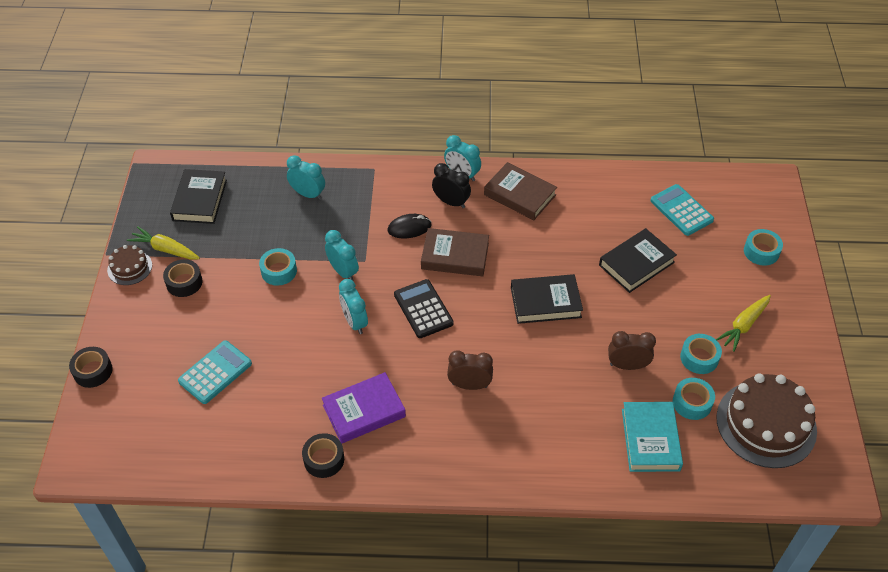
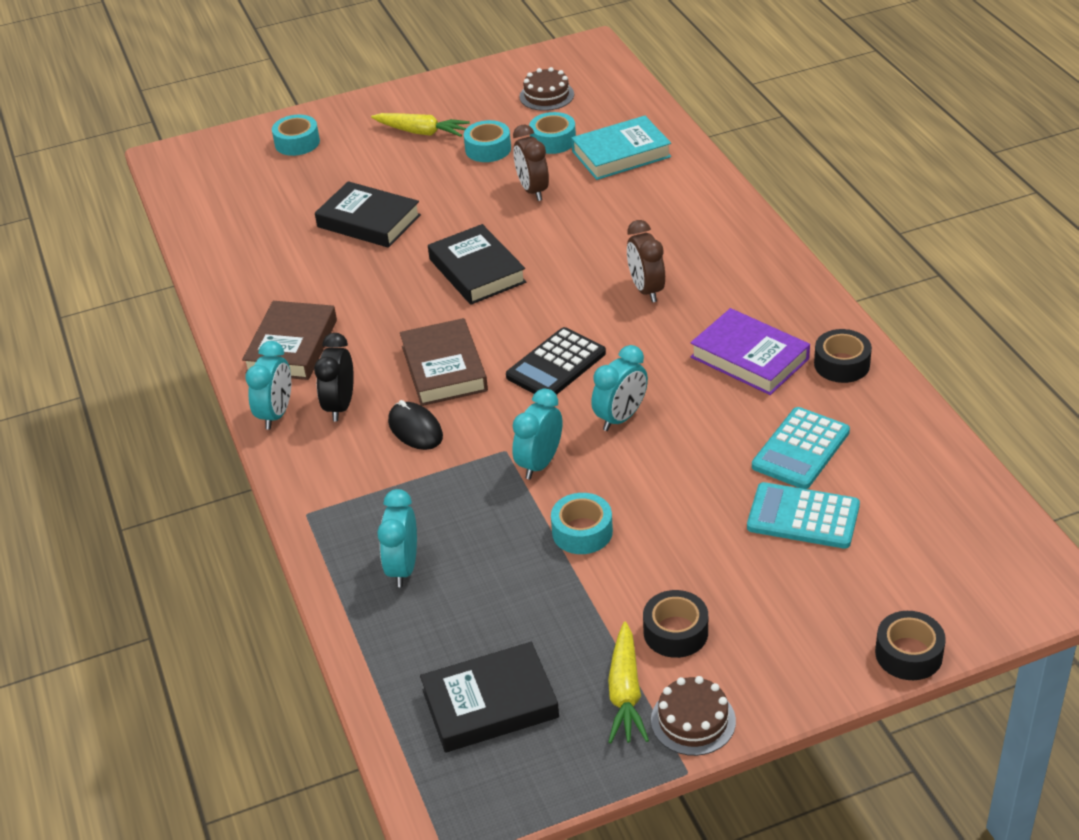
camera: 110 degrees left, 10 degrees down
turquoise calculator [650,184,714,236] -> turquoise calculator moved to [752,407,850,489]
brown cake [716,373,817,468] -> brown cake [519,67,574,111], size x0.50

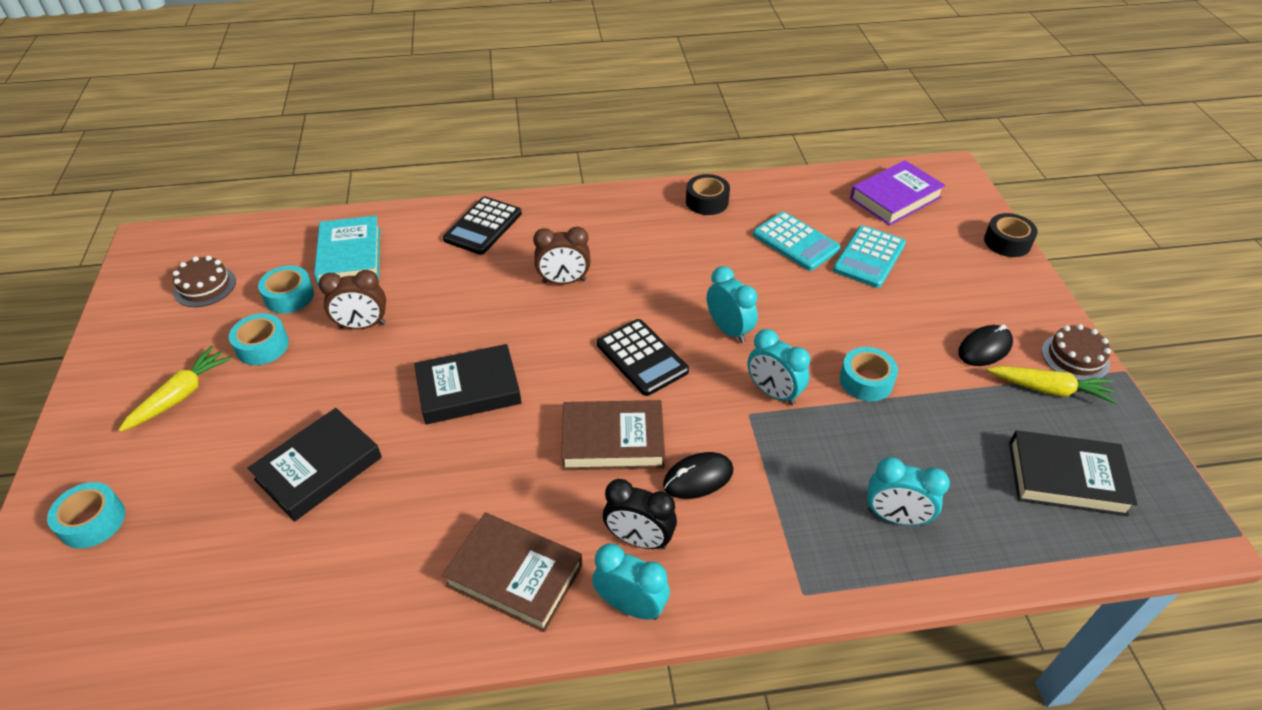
camera: 80 degrees left, 5 degrees up
black book [420,642,559,753] -> black book turned 75 degrees counterclockwise [1009,430,1137,516]
black tape [643,590,708,658] -> black mouse [958,324,1013,366]
purple book [690,308,810,395] -> purple book moved to [850,160,945,226]
none -> black calculator [443,197,522,255]

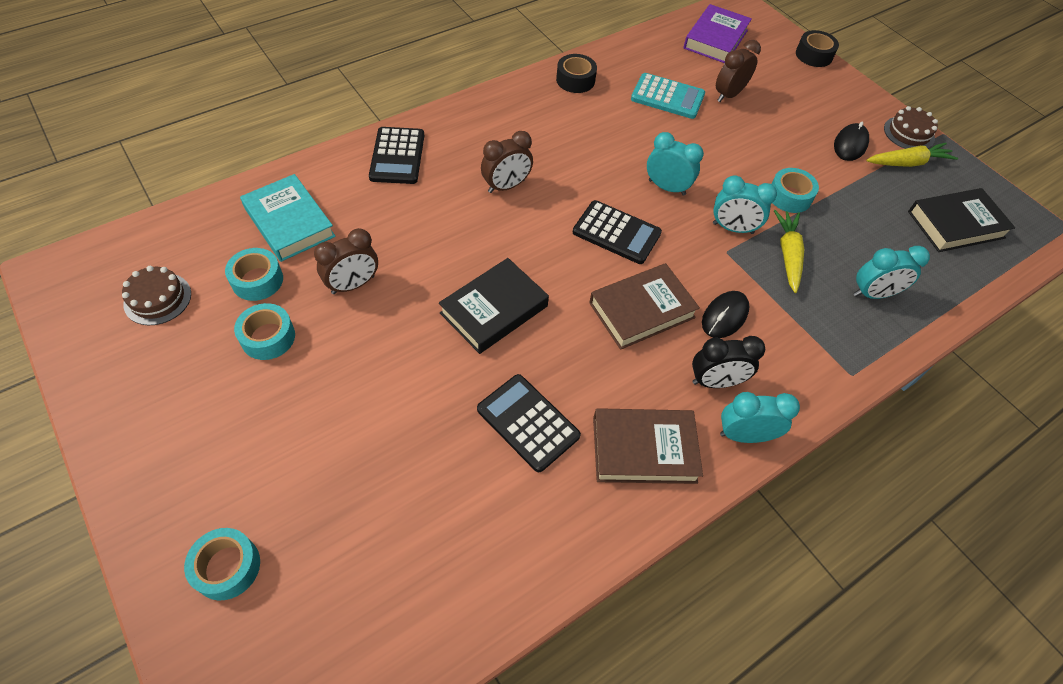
camera: 30 degrees left, 10 degrees up
yellow carrot [119,346,232,432] -> yellow carrot moved to [774,210,804,293]
black book [248,408,382,522] -> none
turquoise calculator [833,225,906,288] -> brown clock [716,40,761,102]
none -> black calculator [477,374,581,472]

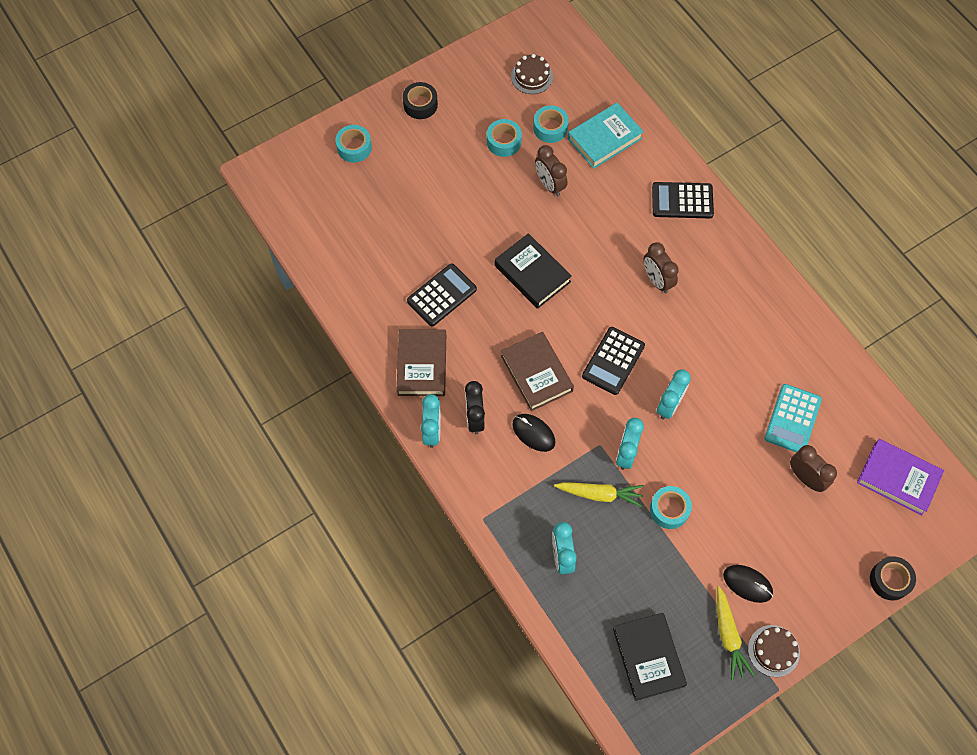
camera: 95 degrees right, 10 degrees up
black tape [556,54,597,93] -> black tape moved to [403,82,438,119]

